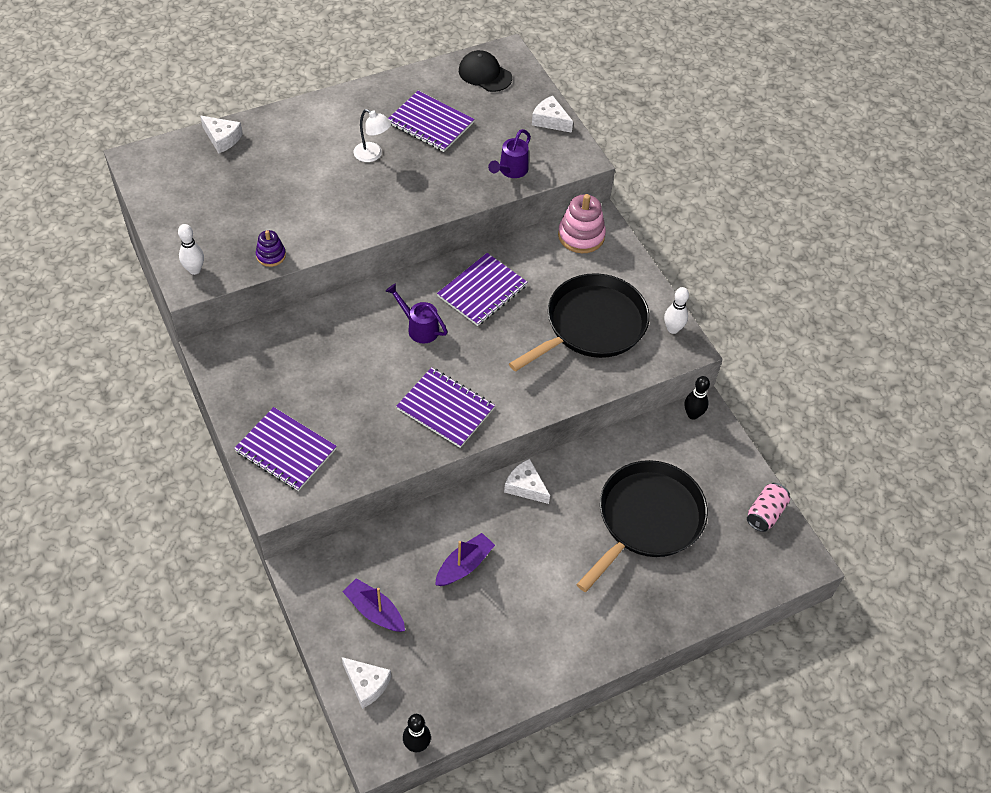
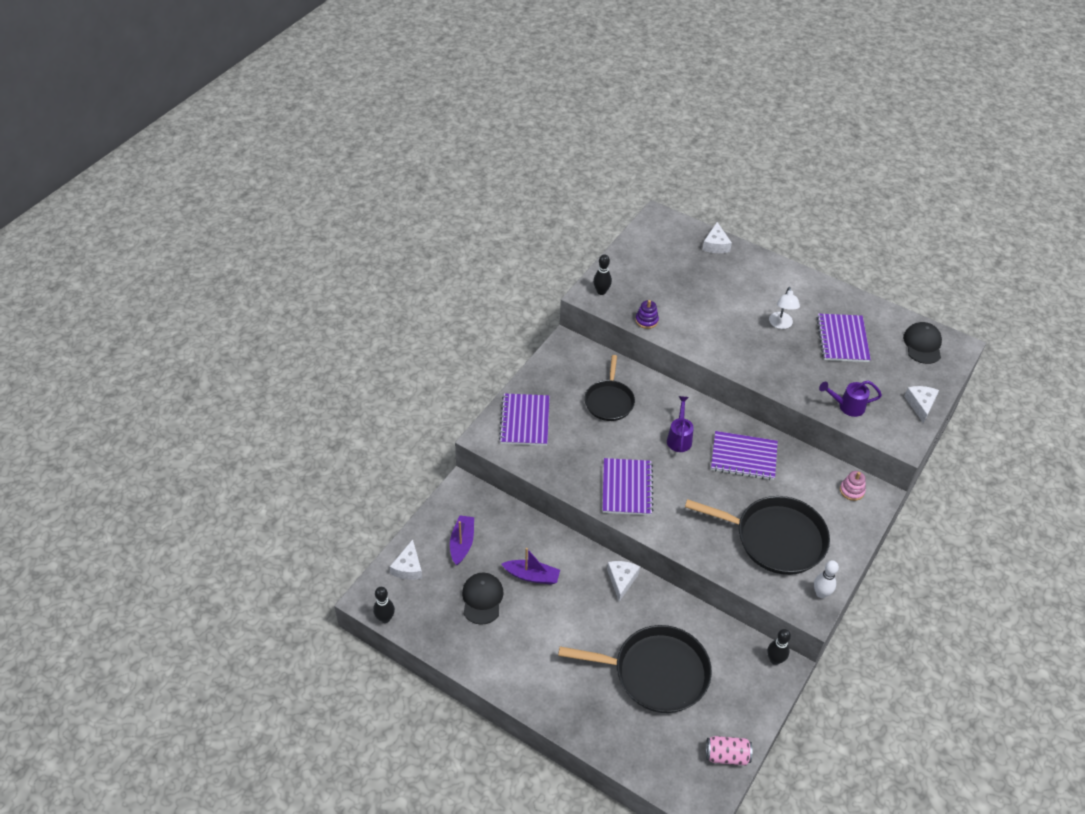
camera: 60 degrees right, 5 degrees down
white bowling pin [178,224,204,275] -> black bowling pin [593,254,612,295]
pink stacking toy [558,194,606,253] -> pink stacking toy [840,471,866,501], size x0.58
none -> black cap [462,572,504,625]
none -> black pan [584,355,635,421]

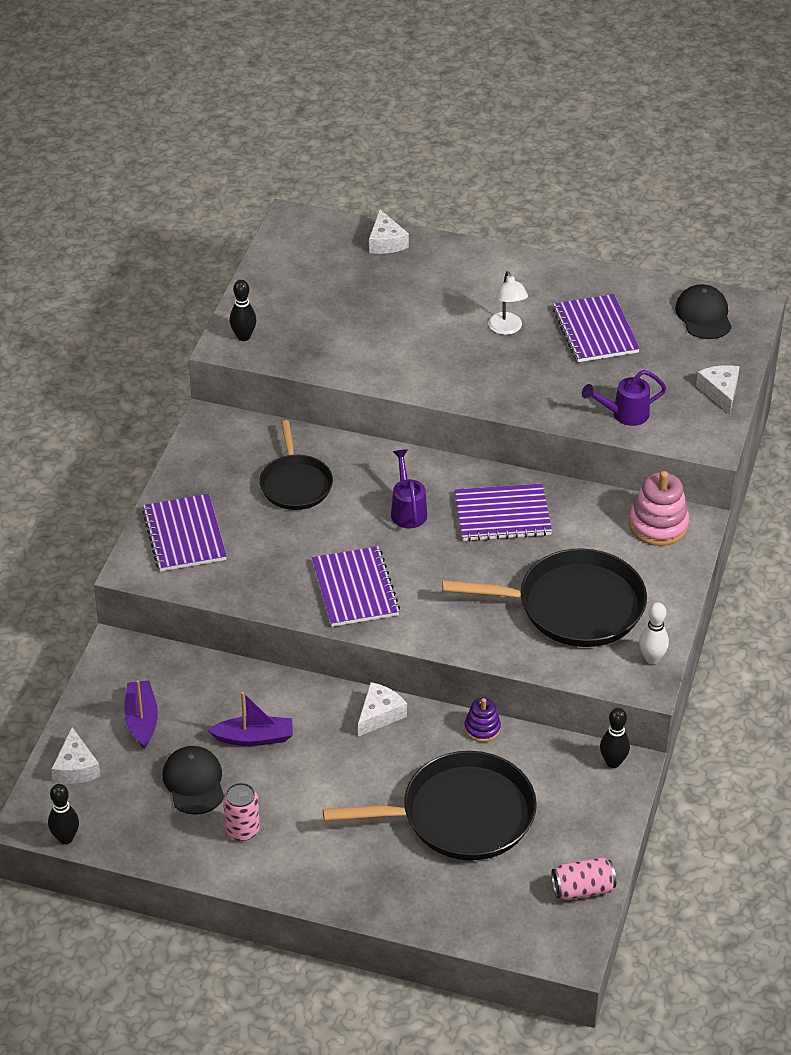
camera: 15 degrees left, 5 degrees down
white cheese [607,561,640,602] -> white cheese turned 45 degrees clockwise [358,682,407,736]
purple stacking toy [635,300,659,329] -> purple stacking toy moved to [464,698,501,742]
pink stacking toy [840,471,866,501] -> pink stacking toy [629,471,689,546], size x1.72
none -> pink can [223,783,260,841]

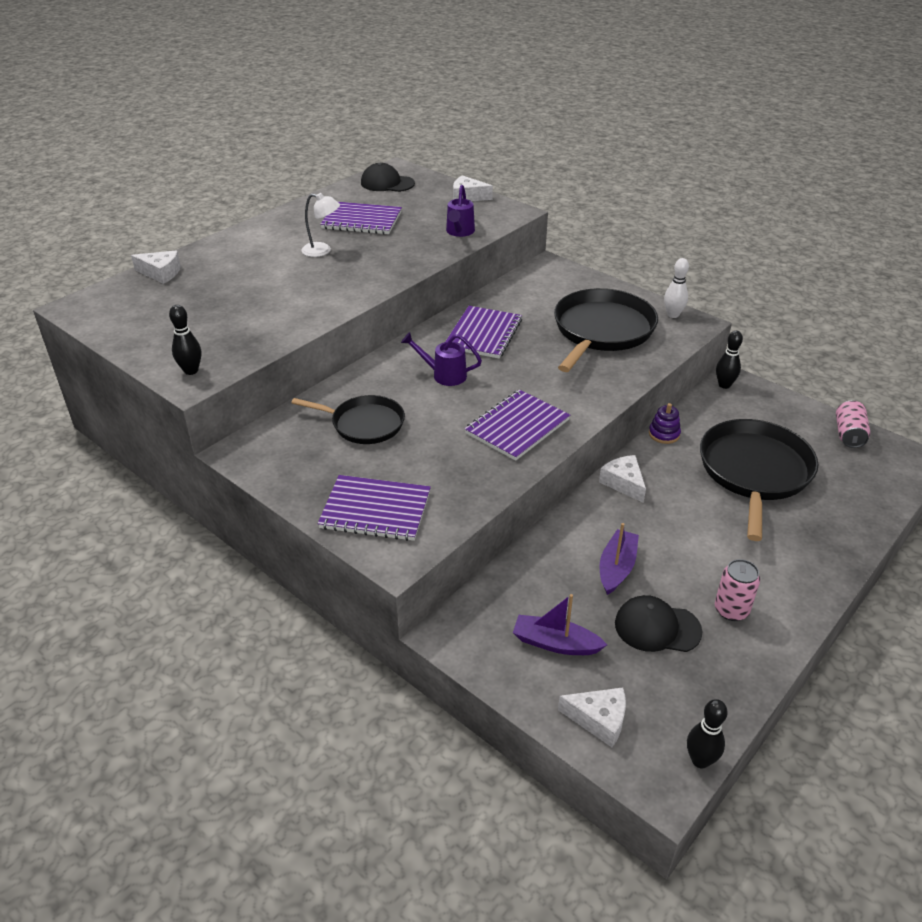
camera: 65 degrees left, 5 degrees down
purple notebook [312,546,400,627] -> purple notebook turned 60 degrees counterclockwise [464,390,570,461]
pink stacking toy [629,471,689,546] -> none

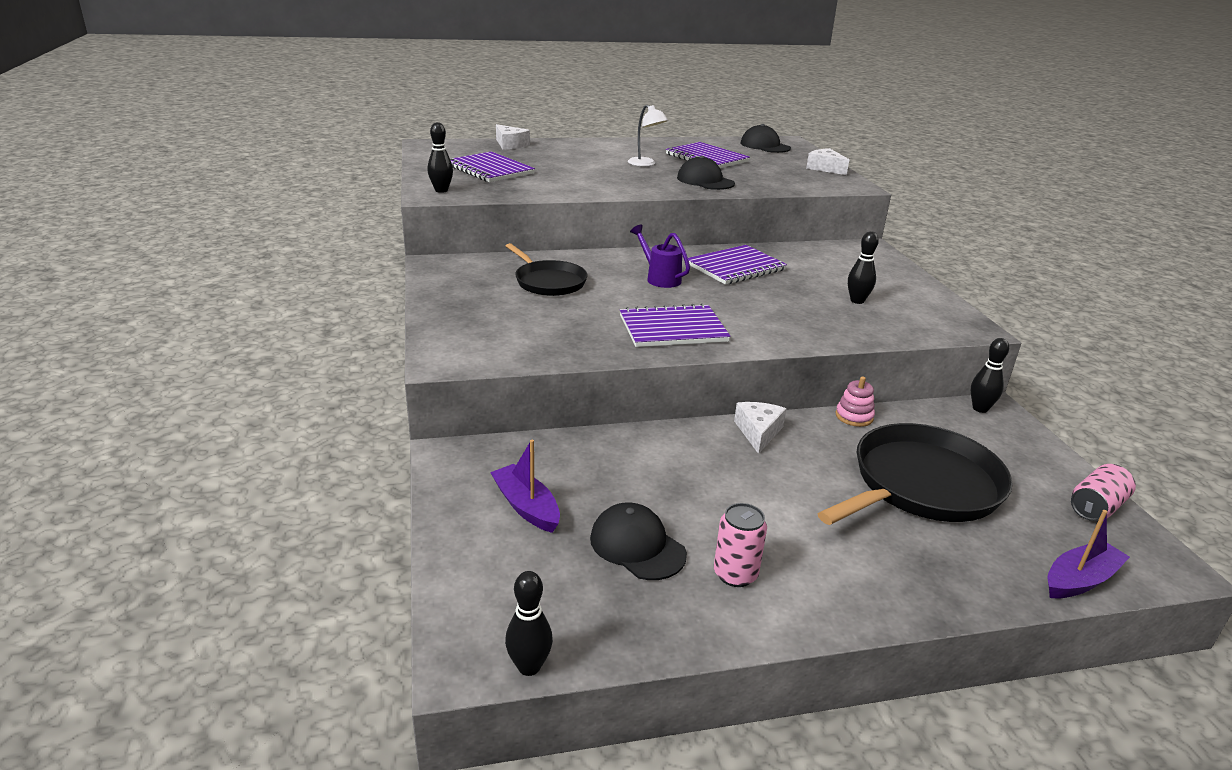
camera: 35 degrees right, 10 degrees down
purple notebook [318,475,431,541] -> purple notebook moved to [450,152,535,182]
purple watering can [446,185,475,237] -> none
black pan [554,288,658,372] -> black bowling pin [848,231,879,304]
white cheese [558,687,626,747] -> none
purple boat [600,523,639,595] -> purple boat moved to [1047,510,1130,598]
purple stacking toy [649,403,681,444] -> pink stacking toy [835,376,875,427]
white bowling pin [664,258,689,318] -> none
none -> black cap [677,156,735,190]

